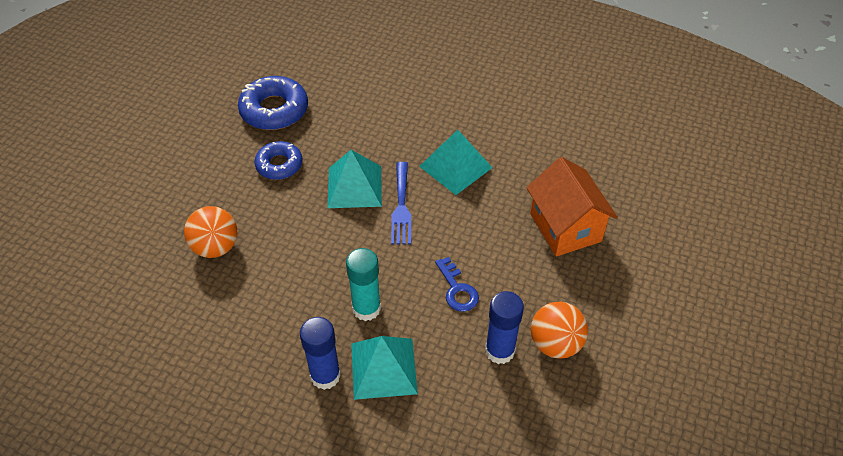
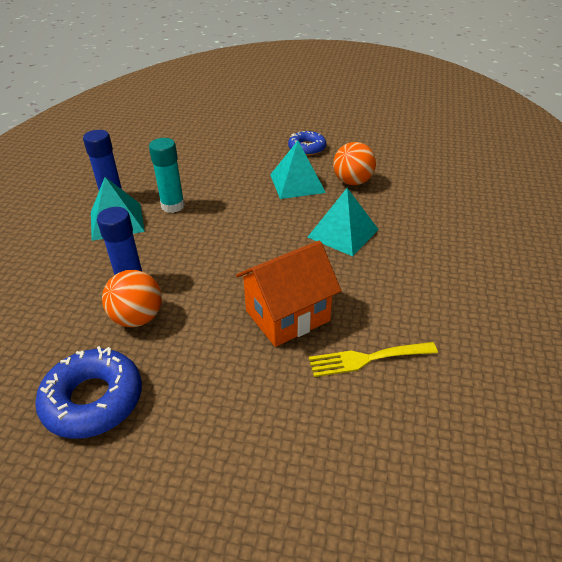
camera: 80 degrees right, 10 degrees down
orange ball [184,206,237,258] -> orange ball moved to [333,142,376,185]
blue donut [238,76,308,130] -> blue donut moved to [35,346,142,439]
blue fork [391,162,411,245] -> none
blue key [435,257,479,312] -> none
none -> yellow fork [309,342,438,377]

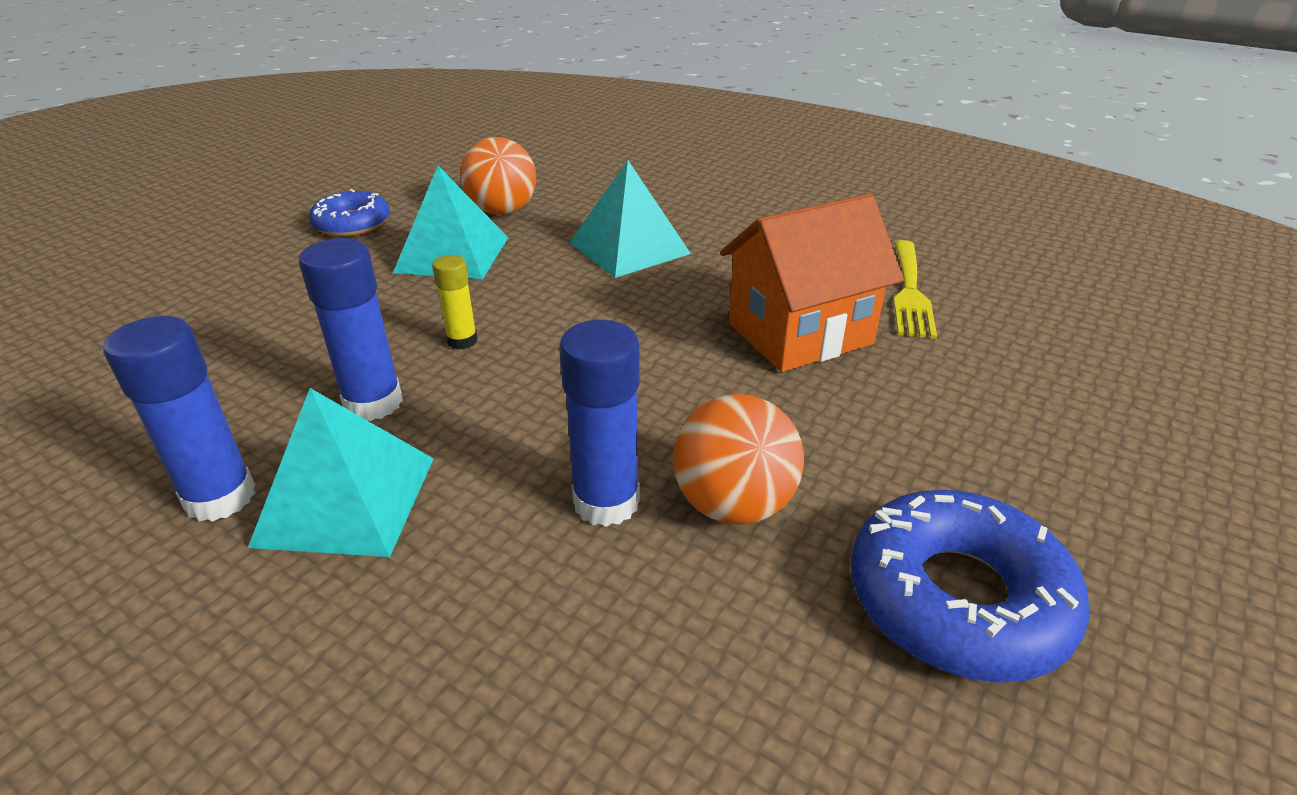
camera: 70 degrees left, 5 degrees down
turquoise glue stick [149,138,185,213] -> blue glue stick [299,238,403,421]
orange house [236,241,341,347] -> orange house turned 75 degrees clockwise [720,194,904,372]
none -> yellow glue stick [432,255,478,350]

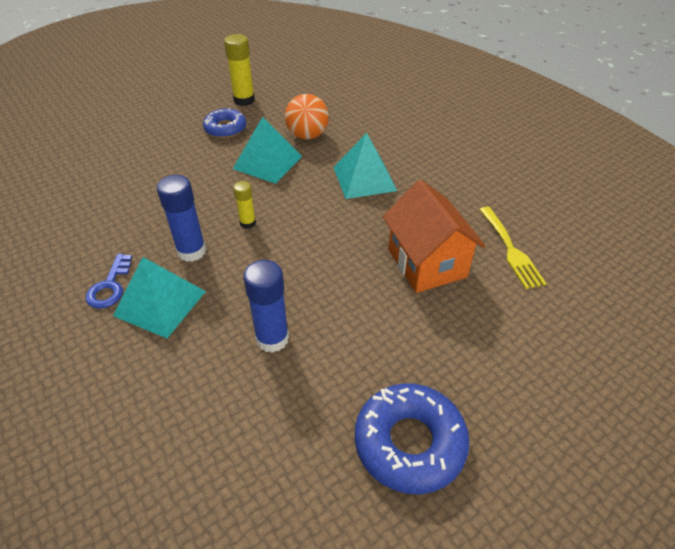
camera: 20 degrees right, 10 degrees up
blue glue stick [103,316,255,521] -> blue key [86,254,132,309]
orange ball [673,394,804,525] -> none
orange house [720,194,904,372] -> orange house turned 75 degrees clockwise [383,180,485,293]
yellow fork [894,240,937,339] -> yellow fork turned 45 degrees counterclockwise [479,207,547,289]
none -> yellow glue stick [224,34,255,106]

